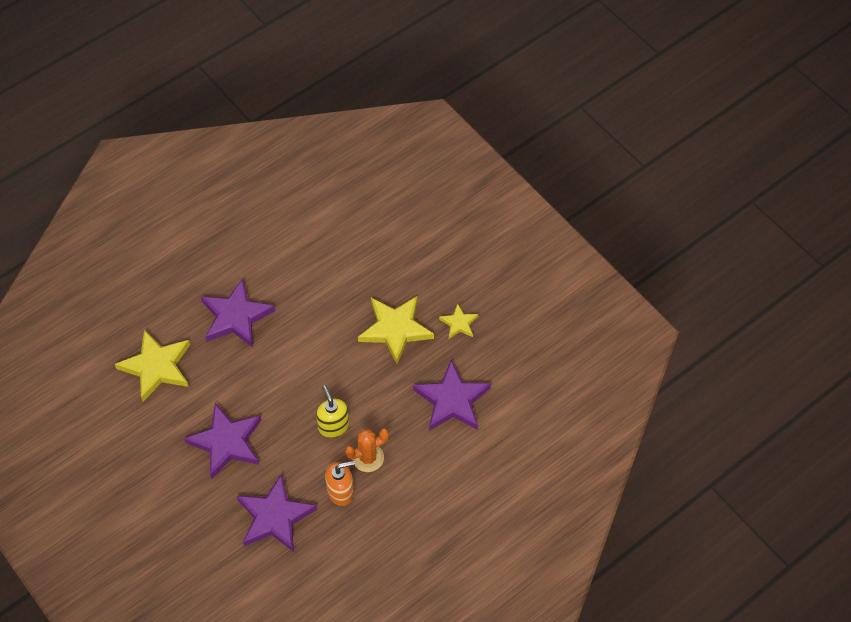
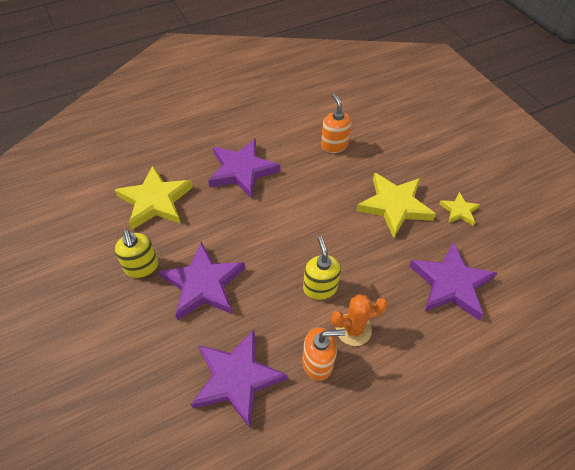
camera: 10 degrees right, 5 degrees down
none -> yellow soap dispenser [114,229,158,278]
none -> orange soap dispenser [321,93,352,153]

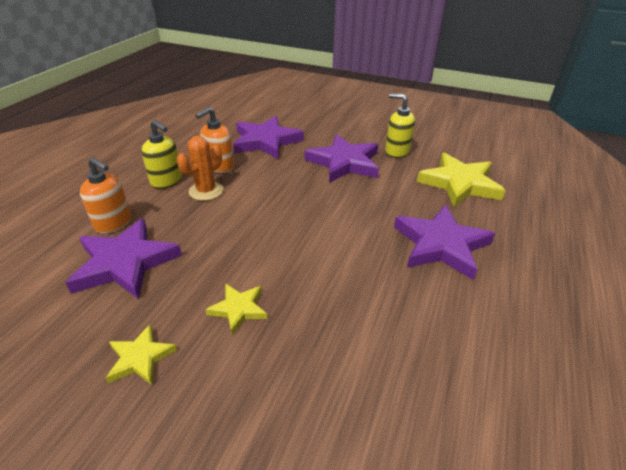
camera: 140 degrees right, 15 degrees down
yellow soap dispenser [303,236,341,300] -> yellow soap dispenser moved to [141,120,182,189]
orange soap dispenser [321,93,352,153] -> orange soap dispenser moved to [80,157,131,233]
yellow star [356,173,436,238] -> yellow star [205,284,267,335], size x0.52

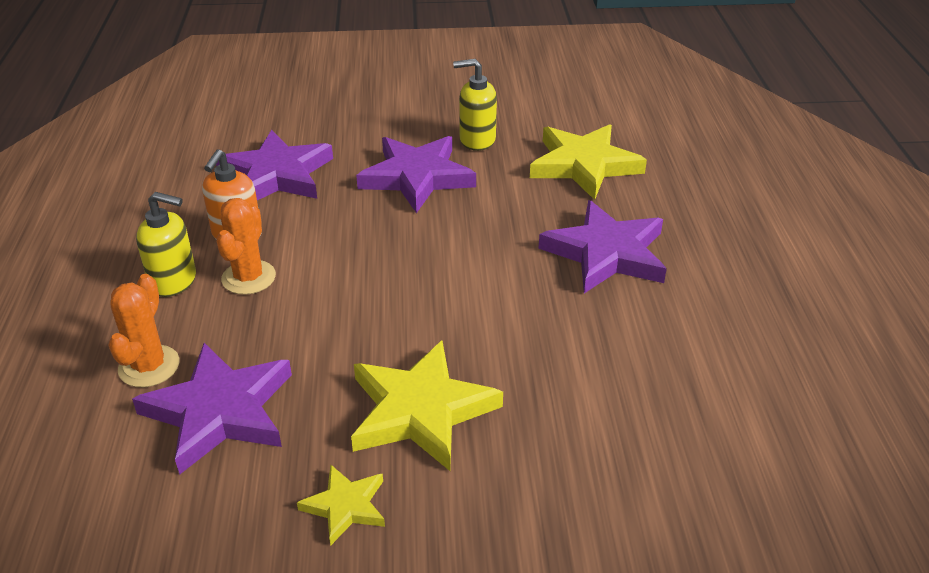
camera: 25 degrees left, 0 degrees up
orange soap dispenser [80,157,131,233] -> orange cactus [108,274,179,387]
yellow star [205,284,267,335] -> yellow star [351,341,503,471], size x1.92

